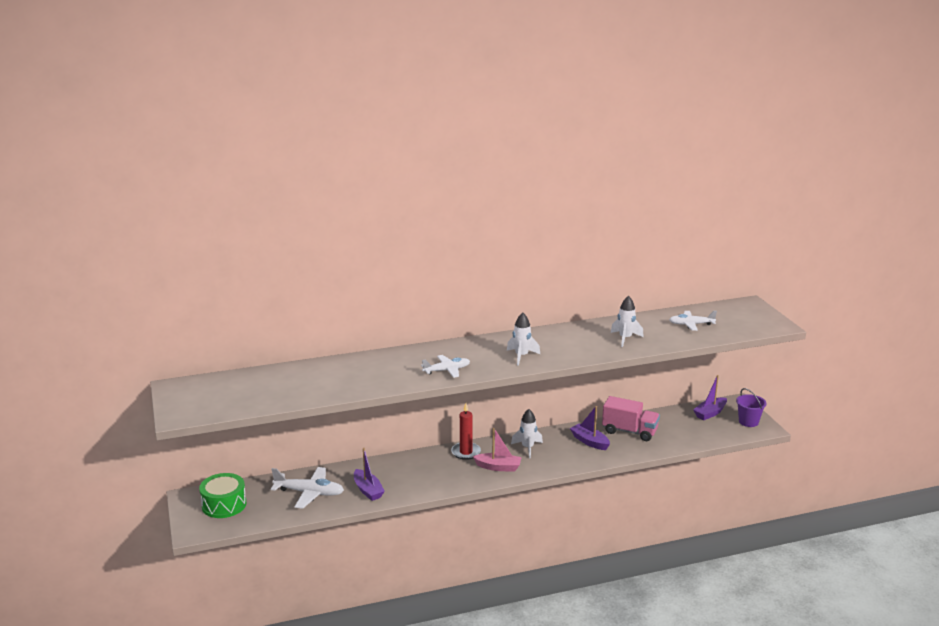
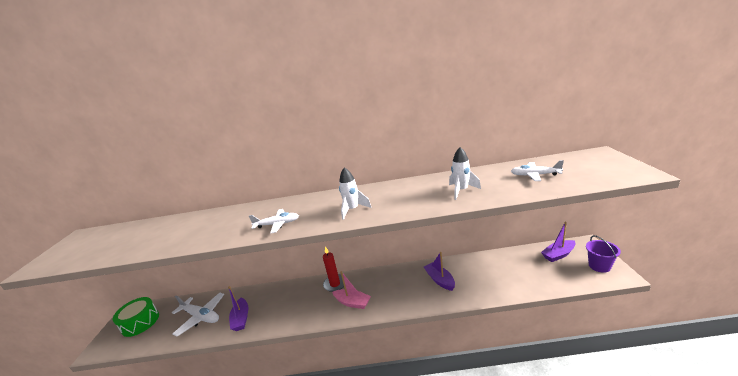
camera: 20 degrees right, 0 degrees up
white rocket [511,409,543,458] -> none
pink truck [602,396,660,441] -> none

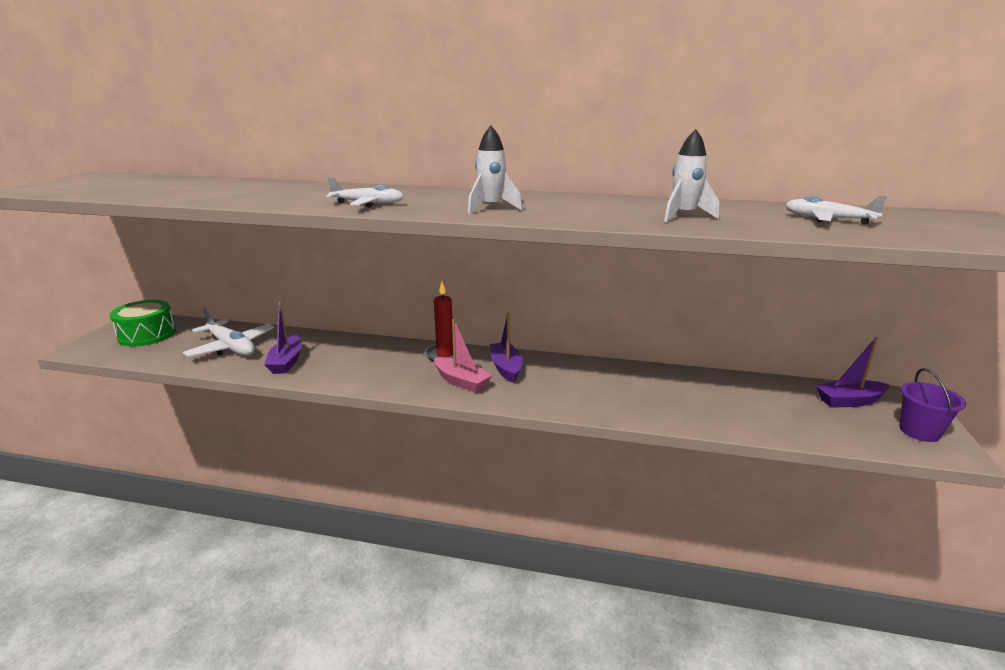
camera: 10 degrees right, 0 degrees up
purple boat [424,252,455,291] -> purple boat moved to [490,313,523,383]

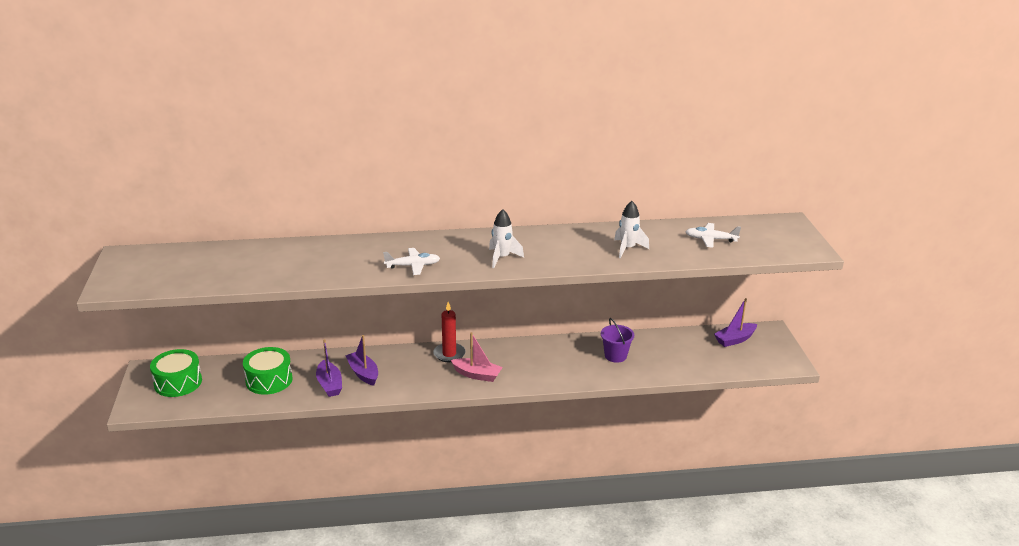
camera: 20 degrees left, 5 degrees up
white plane [183,307,274,357] -> green drum [243,347,293,395]
purple boat [490,313,523,383] -> purple boat moved to [345,335,378,386]
purple bucket [899,368,966,442] -> purple bucket moved to [601,318,634,363]

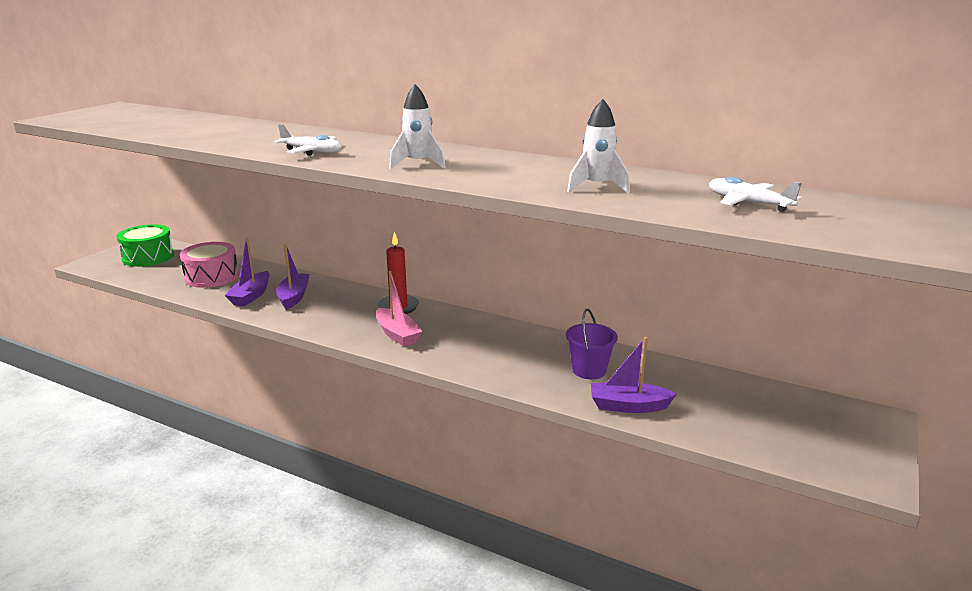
camera: 35 degrees right, 5 degrees down
green drum [243,347,293,395] -> pink drum [180,242,239,288]
purple boat [714,298,757,347] -> purple boat moved to [591,337,677,413]

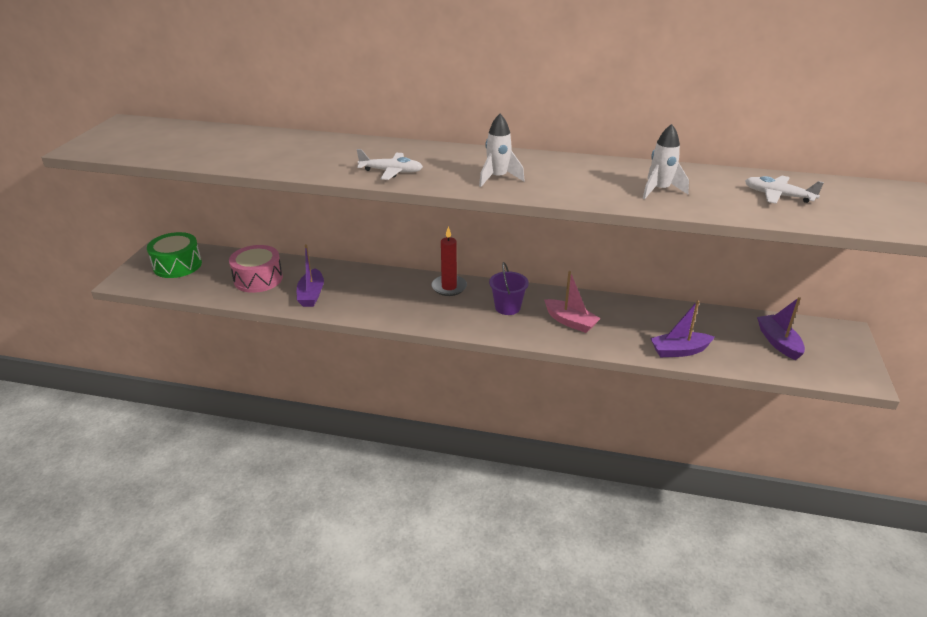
camera: 15 degrees left, 10 degrees up
purple boat [276,244,309,310] -> purple boat moved to [757,297,805,360]
pink boat [376,271,422,346] -> pink boat moved to [544,271,601,333]
purple bucket [566,309,618,379] -> purple bucket moved to [489,262,529,315]

